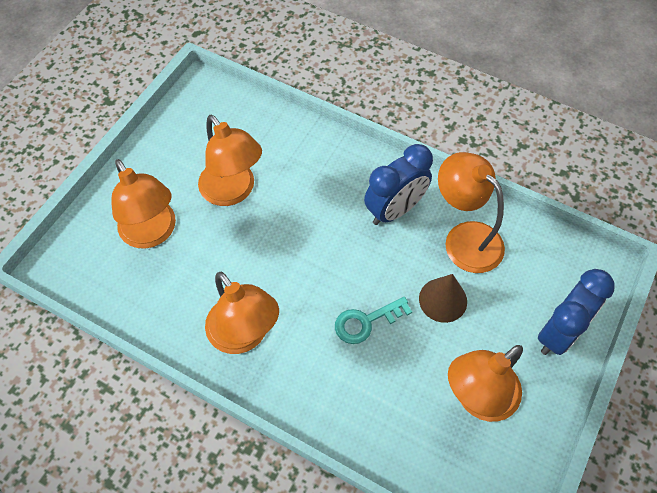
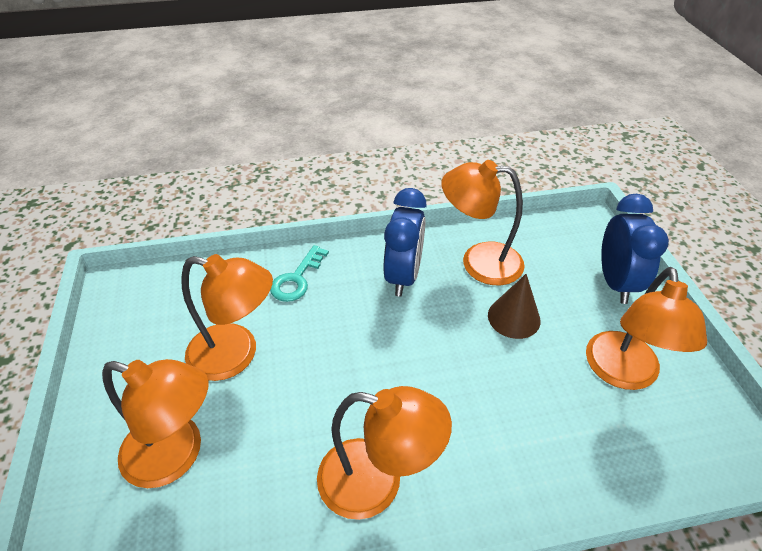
camera: 40 degrees left, 15 degrees down
turquoise key [335,297,412,344] -> turquoise key moved to [270,245,329,302]

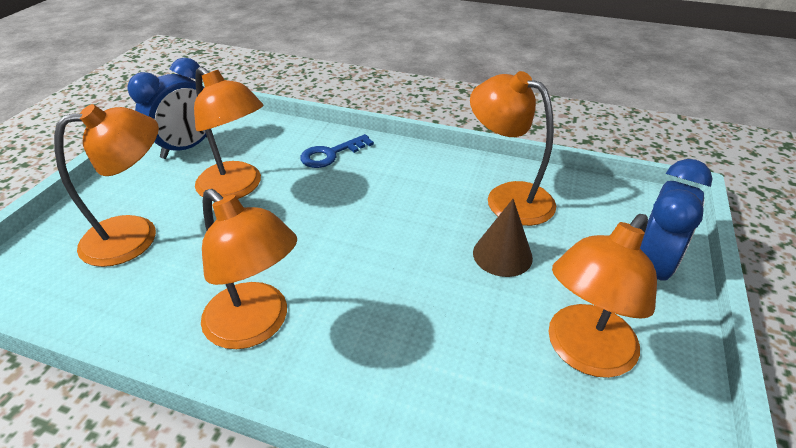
camera: 30 degrees right, 5 degrees down
orange lamp [102,359,209,488] -> orange lamp turned 75 degrees counterclockwise [54,104,159,267]
turquoise key [270,245,329,302] -> blue key [300,134,374,168]
blue clock [383,188,427,297] -> blue clock moved to [127,58,207,159]

